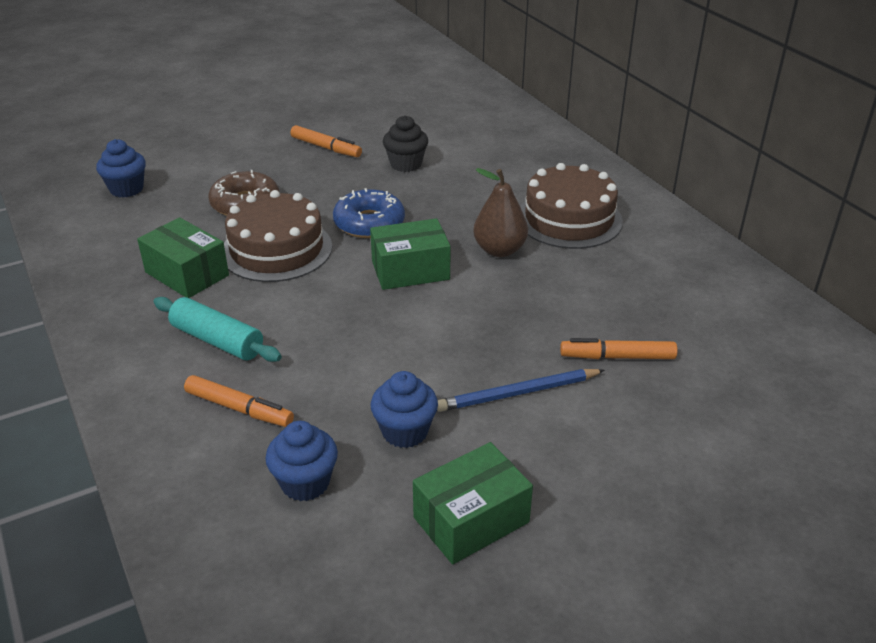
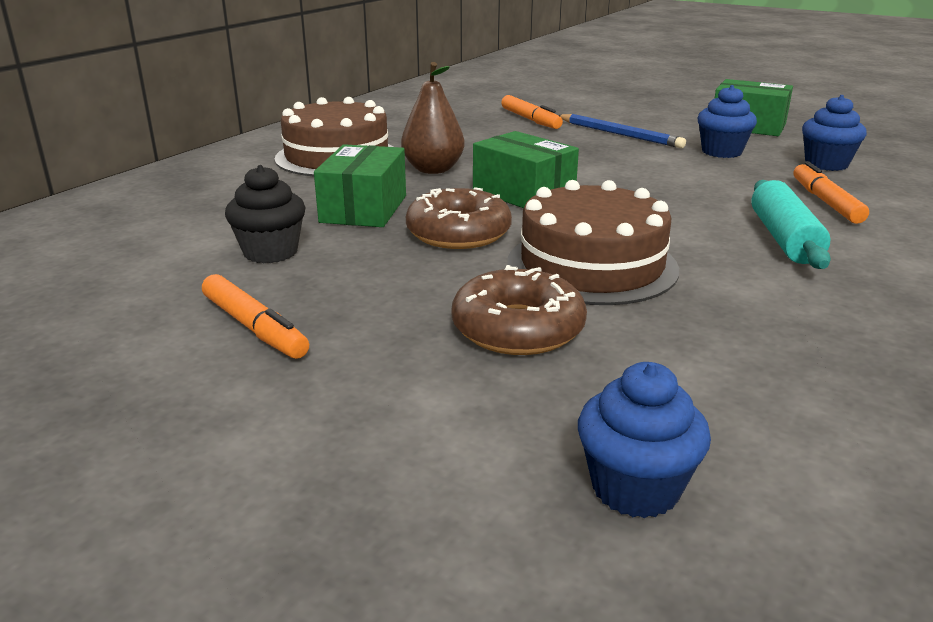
camera: 120 degrees left, 10 degrees down
green box [137,217,229,298] -> green box moved to [314,144,406,227]
orange marker [290,125,362,157] -> orange marker turned 135 degrees clockwise [202,274,309,359]
blue donut [333,188,405,238] -> brown donut [406,187,512,249]

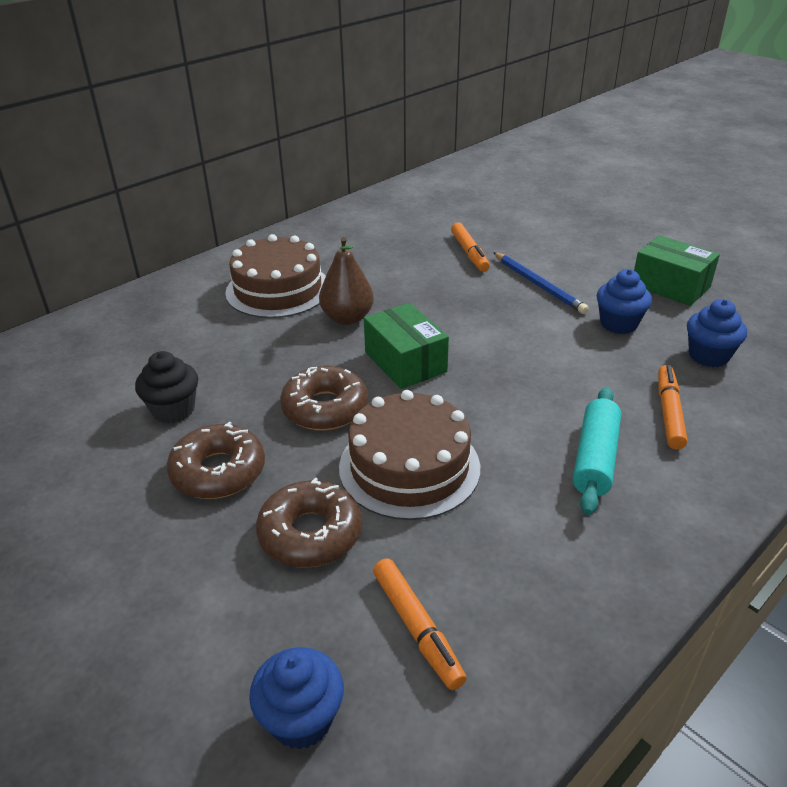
camera: 15 degrees right, 10 degrees up
orange marker [202,274,309,359] -> orange marker moved to [373,558,467,690]
green box [314,144,406,227] -> none
none -> brown donut [167,422,265,499]

